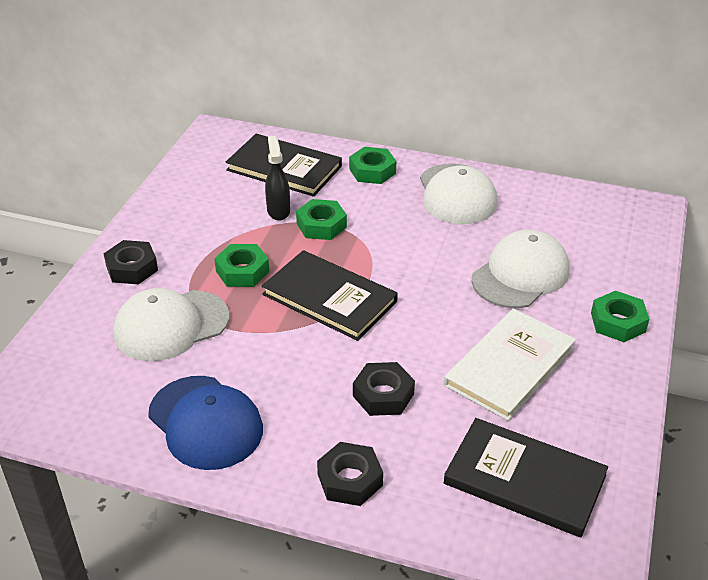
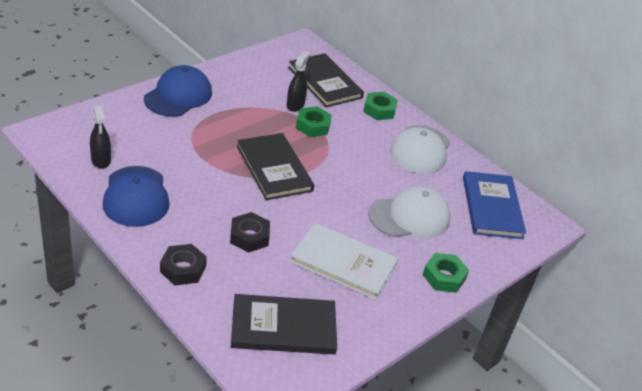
camera: 25 degrees right, 0 degrees up
black nut [103,240,158,284] -> blue cap [144,65,212,117]
white cap [114,288,229,361] -> none
green nut [214,244,269,287] -> none
white book [444,308,576,421] -> white book turned 45 degrees clockwise [290,223,399,300]
black book [444,418,608,537] -> black book turned 60 degrees counterclockwise [231,294,337,354]
none -> black spray bottle [90,105,111,169]
none -> blue book [463,171,526,239]

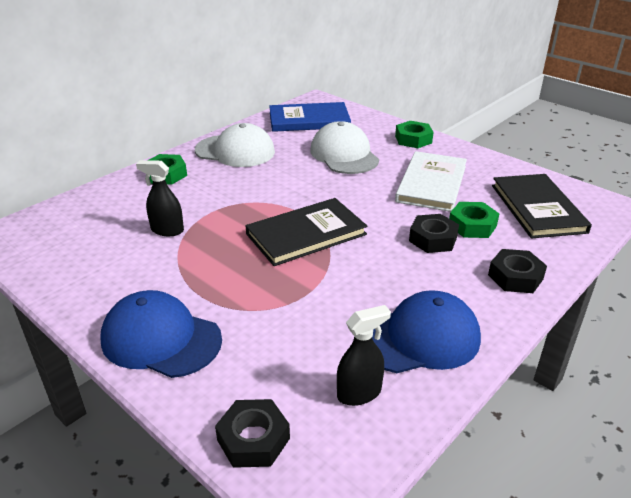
camera: 90 degrees left, 5 degrees down
black book [288,53,364,107] -> none
green nut [296,106,332,137] -> green nut moved to [449,202,499,238]
none -> black nut [215,399,290,468]

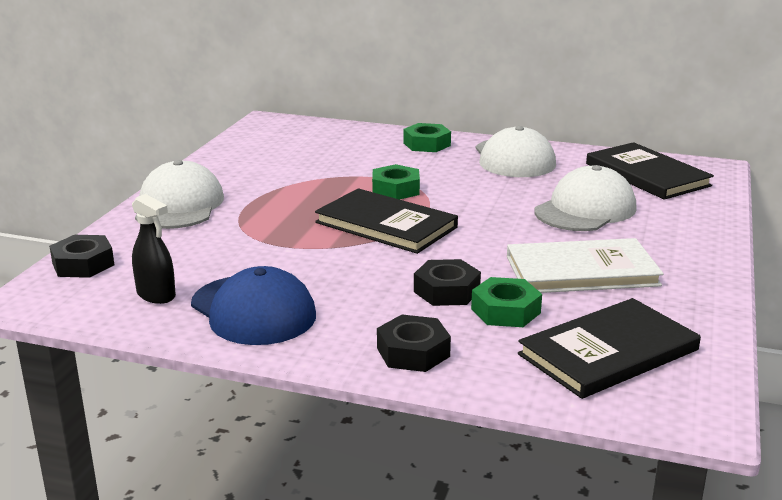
camera: 65 degrees right, 10 degrees down
blue cap [100,290,222,378] -> white cap [135,160,224,229]
black spray bottle [136,160,184,236] -> none
blue book [269,102,351,132] -> black book [586,142,714,200]
green nut [395,121,434,148] -> green nut moved to [372,164,420,200]

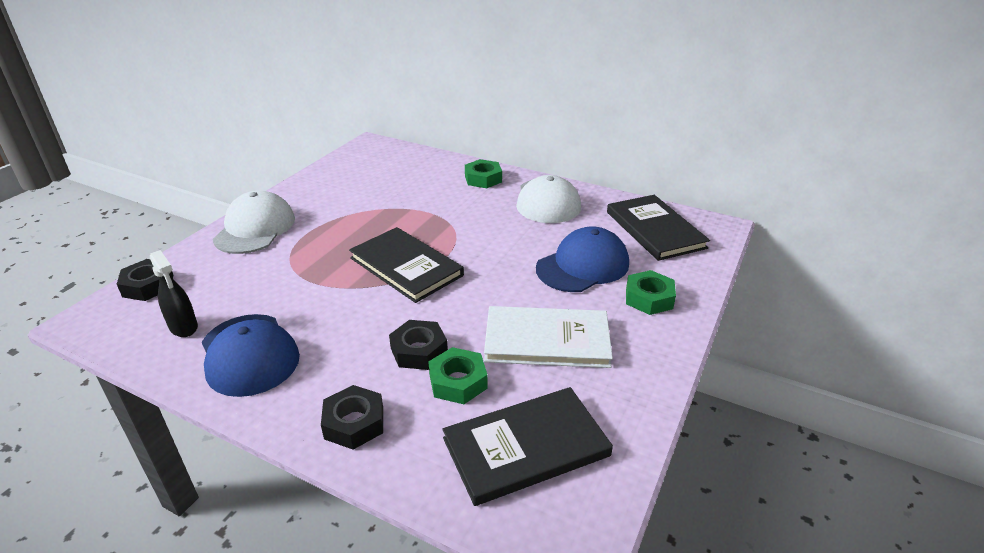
camera: 10 degrees right, 10 degrees up
green nut [372,164,420,200] -> green nut moved to [626,270,676,315]
white cap [535,165,637,231] -> blue cap [536,226,629,292]

